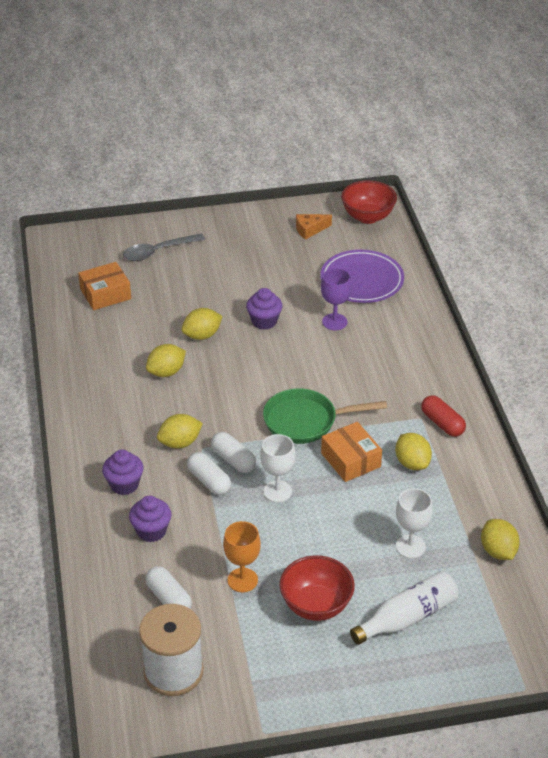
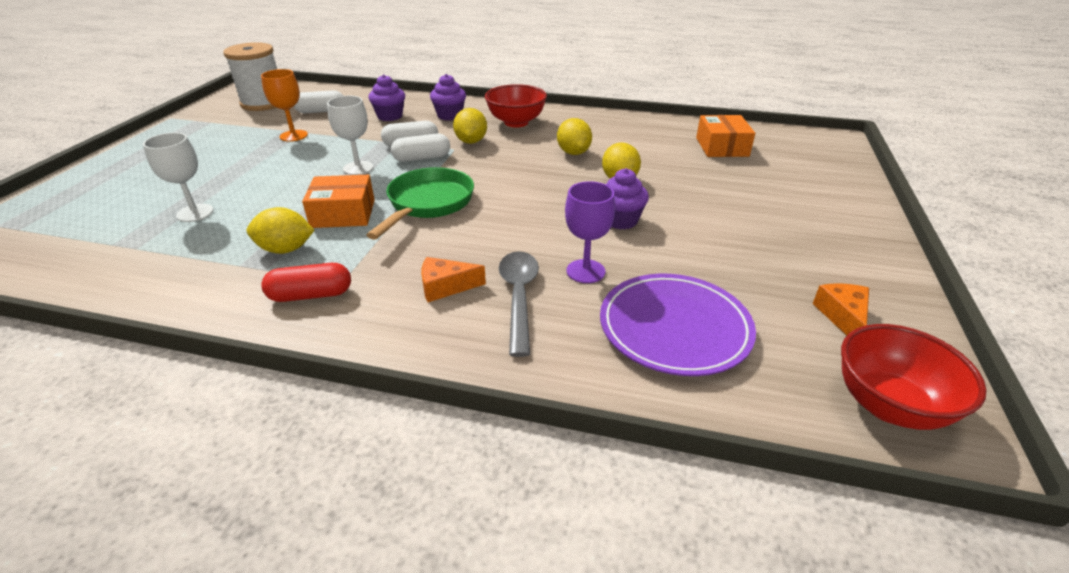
camera: 115 degrees right, 5 degrees down
grey spoon [123,233,205,261] -> grey spoon moved to [499,251,539,357]
red bowl [280,555,355,621] -> red bowl moved to [485,84,547,128]
white bottle [350,571,458,645] -> none
yellow lemon [481,519,520,560] -> none
none -> orange cheese [421,257,486,302]

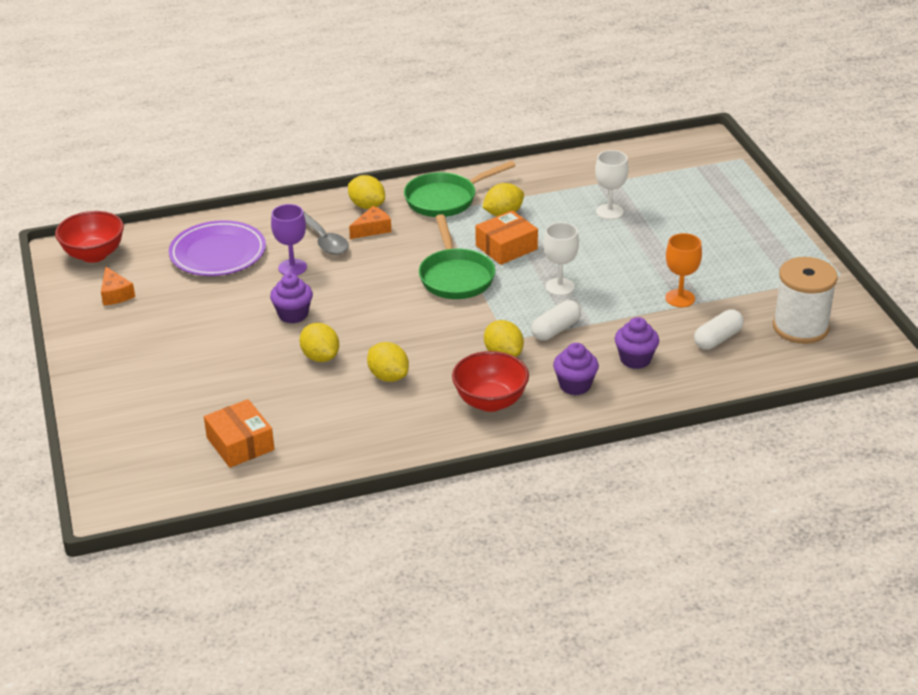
camera: 150 degrees right, 0 degrees up
red capsule [261,263,351,302] -> green pan [404,161,516,217]
white capsule [391,134,450,162] -> none
none -> yellow lemon [348,175,385,209]

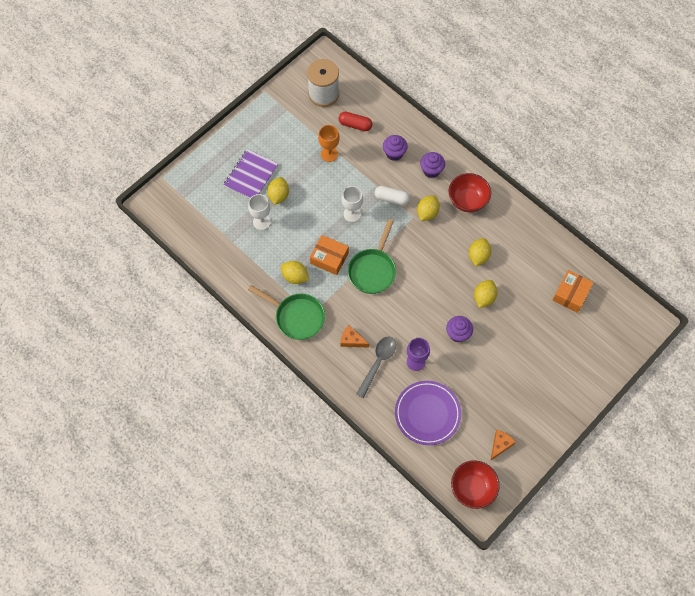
camera: 120 degrees left, 30 degrees up
yellow lemon [348,175,385,209] -> yellow lemon moved to [267,177,289,205]
green pan [419,214,495,299] -> green pan turned 150 degrees clockwise [348,219,396,294]
white capsule [694,309,744,350] -> red capsule [339,112,372,131]
none -> purple notebook [224,149,278,199]

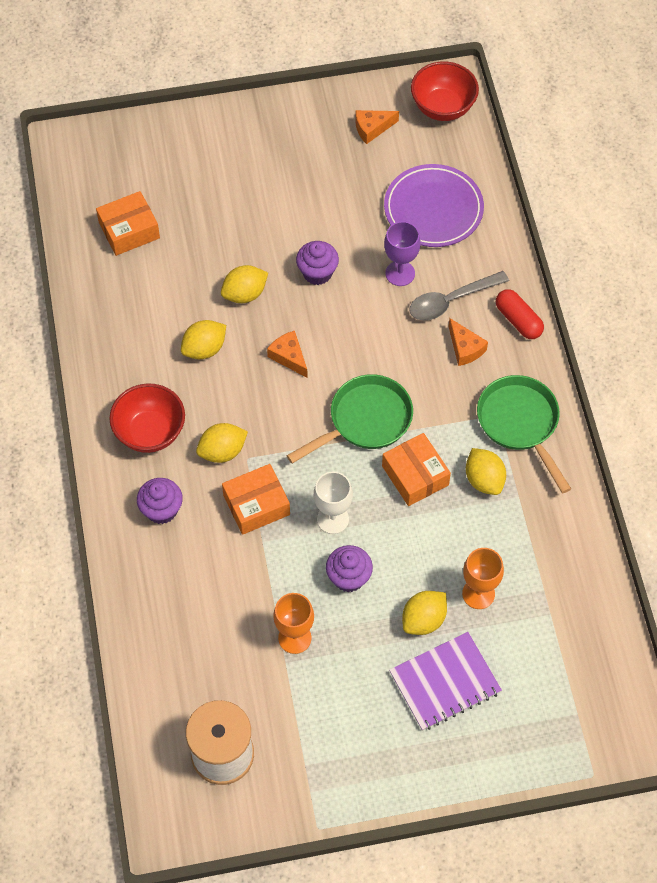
camera: 145 degrees left, 5 degrees down
white goblet [248,194,271,230] -> orange goblet [462,548,504,609]
red capsule [339,112,372,131] -> red capsule moved to [496,289,544,339]
white capsule [374,186,410,205] -> orange box [222,464,290,535]
purple cupcake [383,135,408,161] -> purple cupcake moved to [326,545,373,592]
none -> orange cheese [267,331,308,378]

